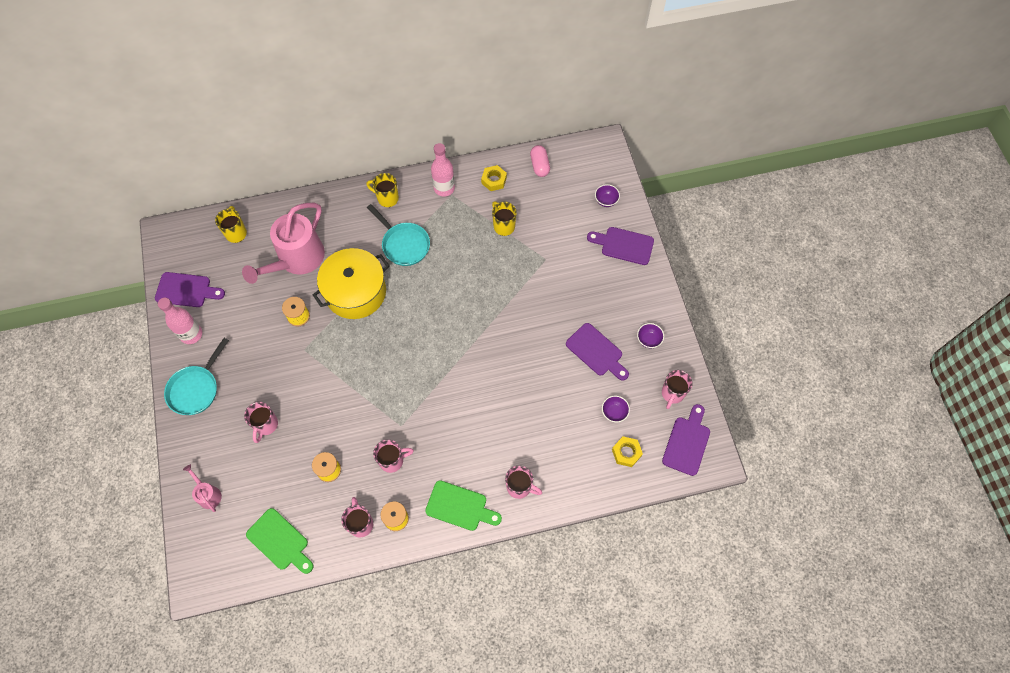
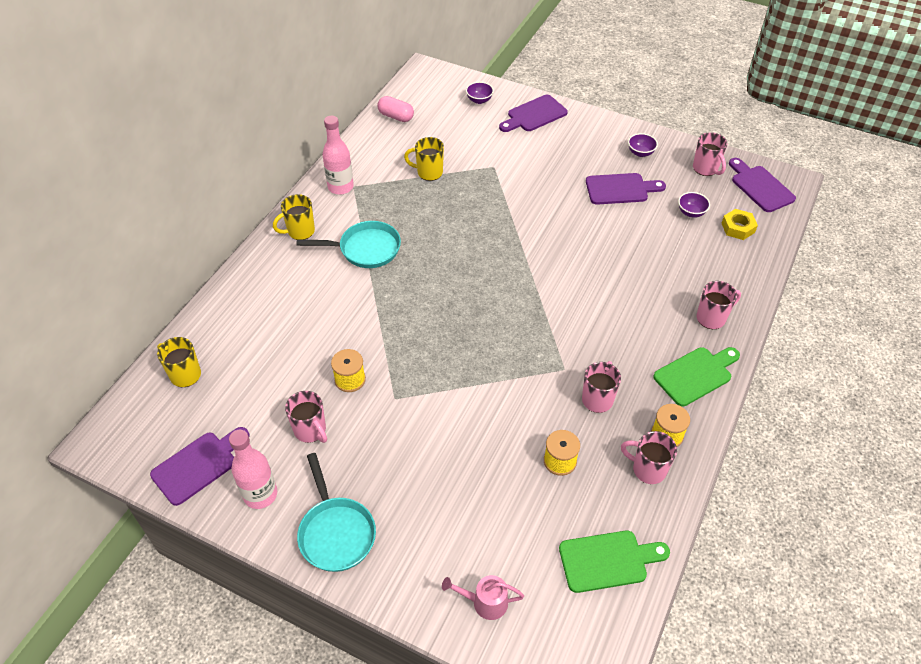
camera: 50 degrees left, 15 degrees down
pink watering can [242,203,325,284] -> none
pink mug [244,402,278,443] -> pink mug moved to [285,391,327,443]
yellow pot [313,248,390,319] -> none
yellow nut [481,165,507,191] -> none

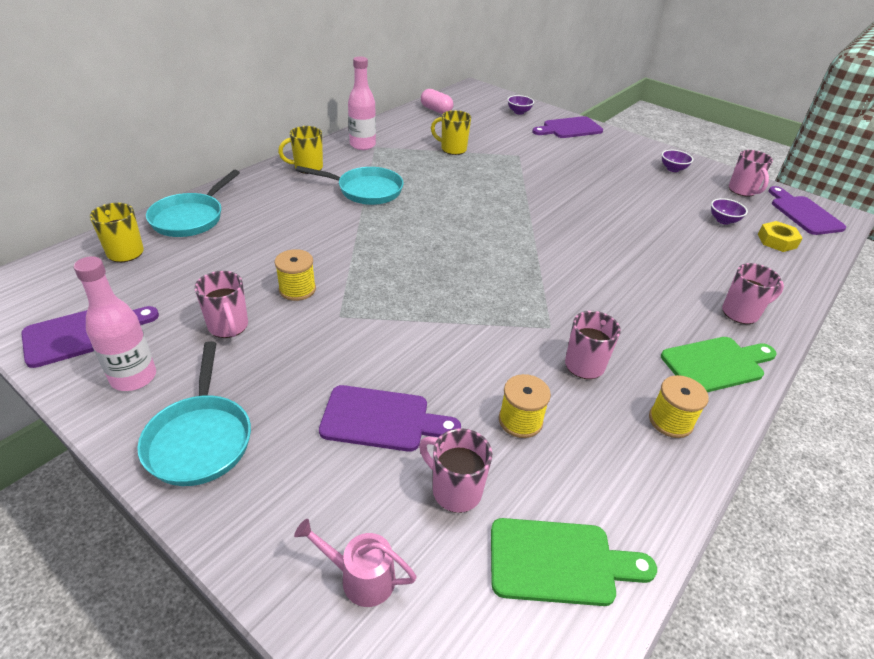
camera: 10 degrees right, 10 degrees down
purple cutting board [586,173,666,205] -> purple cutting board moved to [319,385,461,452]
pink mug [621,431,677,484] -> pink mug moved to [419,428,492,513]
none -> turquoise pan [146,170,240,237]

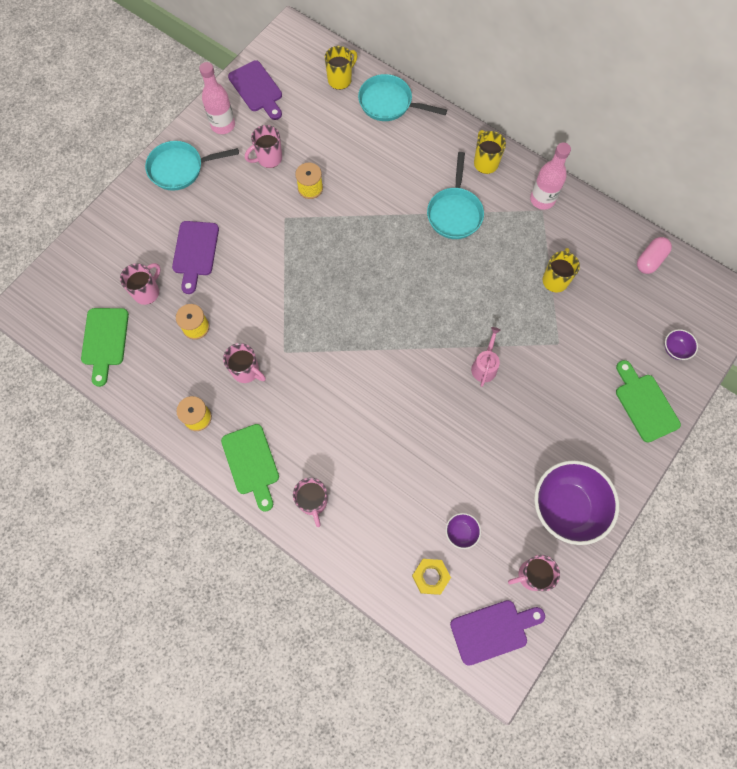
camera: 90 degrees right, 30 degrees up
pink watering can [294,519,417,607] -> pink watering can moved to [471,327,501,387]
purple cutting board [532,116,603,138] -> green cutting board [616,360,681,442]
purple bowl [662,150,693,172] -> purple bowl [534,460,619,545], size x2.33

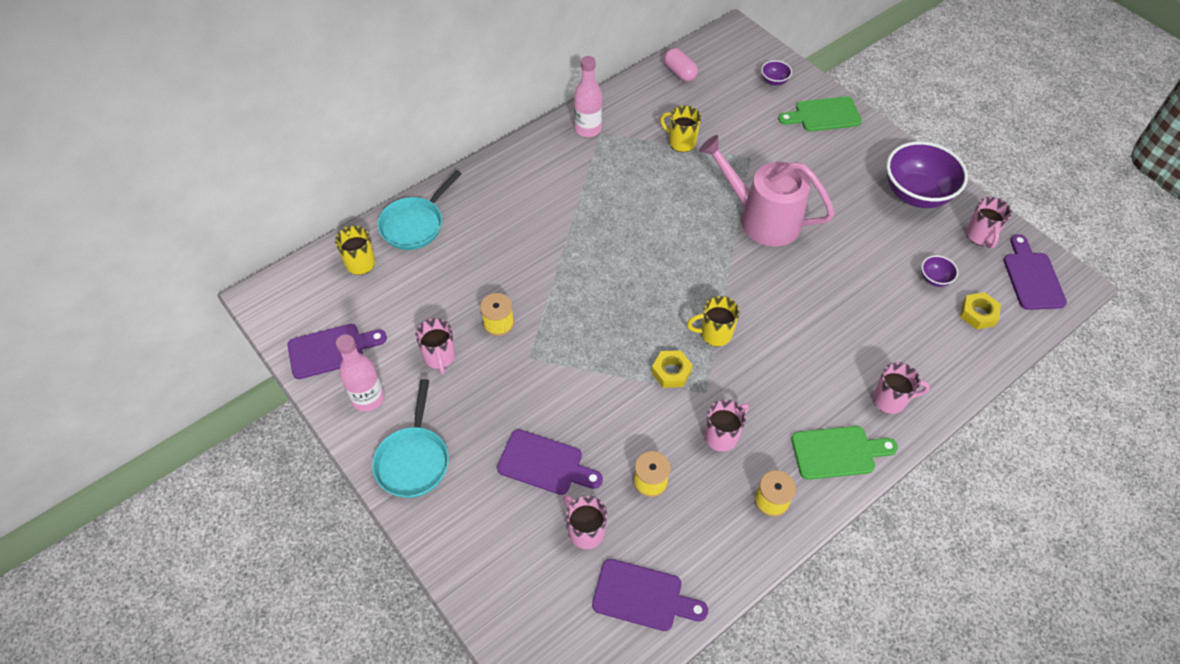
camera: 75 degrees left, 15 degrees down
green cutting board [81,308,129,387] -> purple cutting board [592,559,708,631]
turquoise pan [427,152,484,239] -> none
pink watering can [471,327,501,387] -> pink watering can [699,135,835,246], size x2.25
yellow mug [474,130,506,174] -> yellow mug moved to [687,296,740,346]
none -> yellow nut [651,350,693,388]

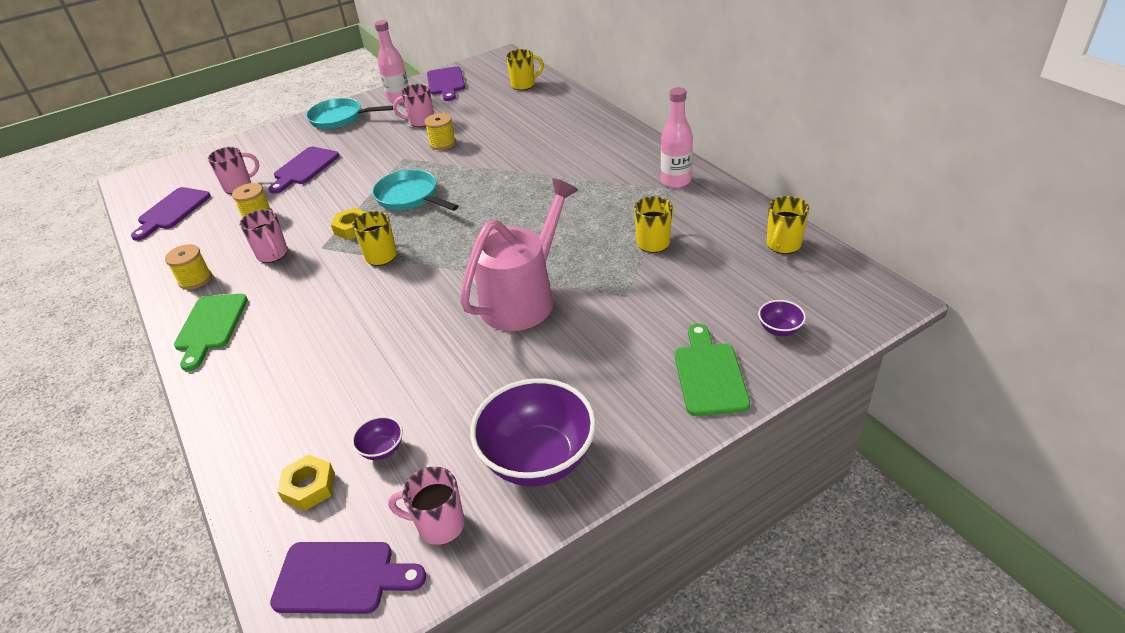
camera: 100 degrees right, 15 degrees down
turquoise pan [377,170,462,250] -> turquoise pan moved to [372,169,458,211]
pink capsule [664,48,698,82] -> yellow mug [767,196,809,254]
pink mug [873,362,930,414] -> none

